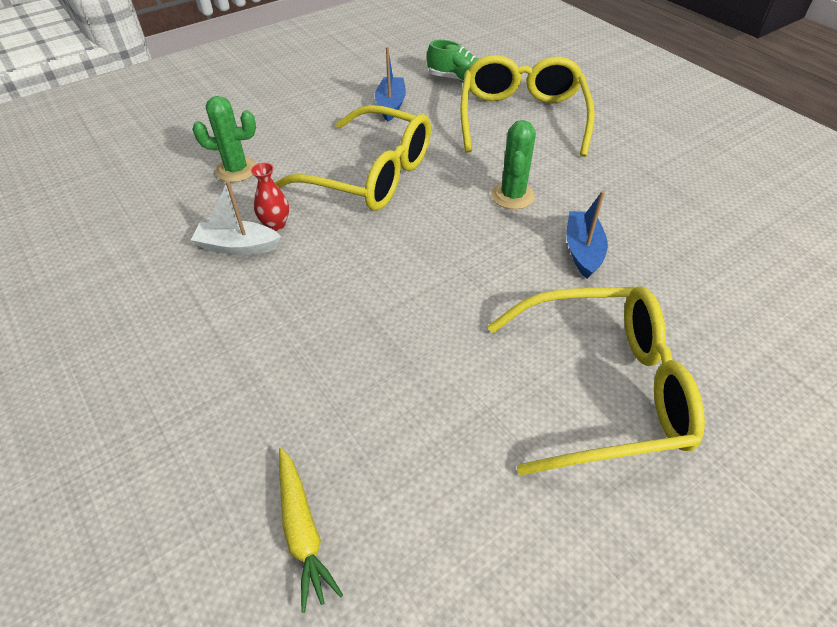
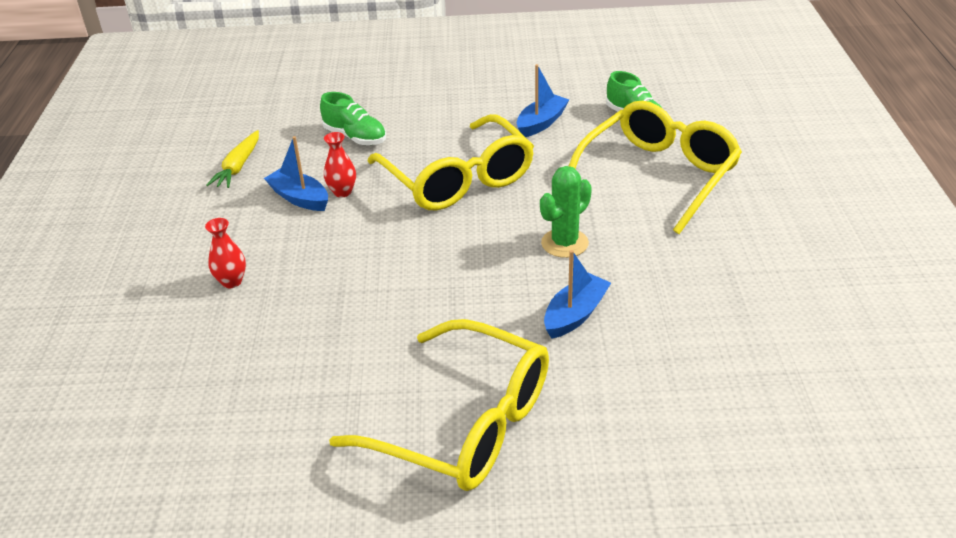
camera: 35 degrees right, 10 degrees down
white boat [191,180,281,255] -> blue boat [264,136,328,211]
green cactus [192,96,256,182] -> green shoe [320,92,386,145]
yellow carrot [279,448,343,613] -> yellow carrot moved to [206,130,259,188]
none -> red vase [205,218,246,288]

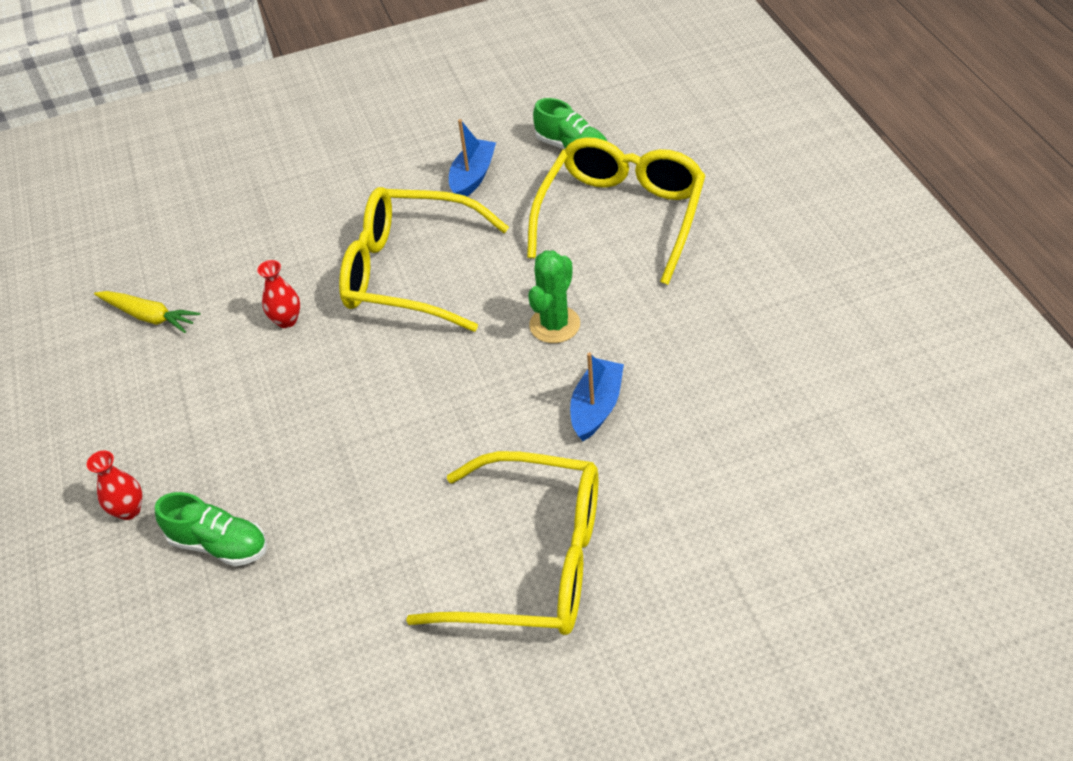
camera: 15 degrees left, 10 degrees up
red vase [205,218,246,288] -> red vase moved to [87,451,142,520]
yellow carrot [206,130,259,188] -> yellow carrot turned 60 degrees counterclockwise [94,291,200,333]
blue boat [264,136,328,211] -> none
green shoe [320,92,386,145] -> green shoe moved to [155,492,267,566]
yellow glasses [367,114,534,210] -> yellow glasses turned 150 degrees clockwise [339,187,509,332]

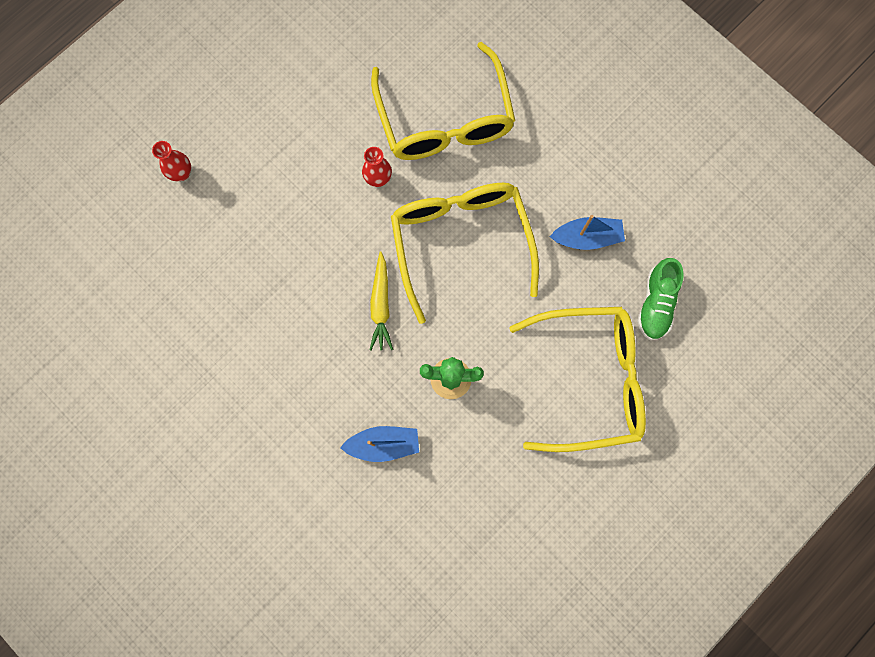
camera: 60 degrees right, 30 degrees up
yellow carrot [94,291,200,333] -> yellow carrot moved to [370,252,393,351]
green shoe [155,492,267,566] -> none
yellow glasses [406,451,598,635] -> yellow glasses moved to [371,42,515,160]

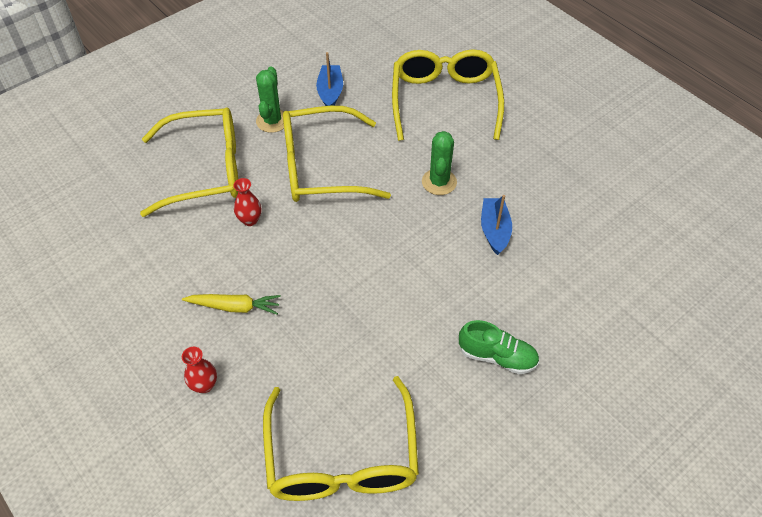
camera: 85 degrees left, 25 degrees down
yellow carrot [370,252,393,351] -> yellow carrot moved to [182,294,281,314]
green shoe [637,258,684,340] -> green shoe moved to [459,320,539,374]
none -> green cactus [256,66,284,133]
none -> yellow glasses [263,376,419,501]

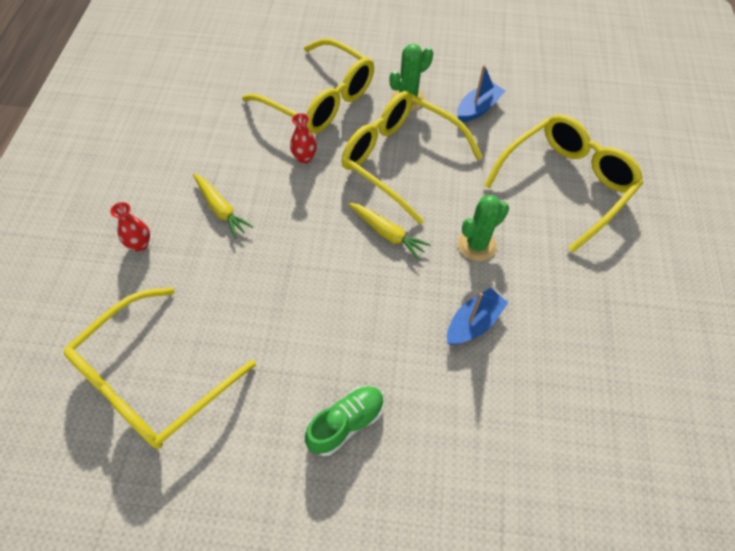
camera: 45 degrees right, 5 degrees up
green shoe [459,320,539,374] -> green shoe turned 105 degrees counterclockwise [305,386,384,456]
none -> yellow carrot [348,202,431,260]

